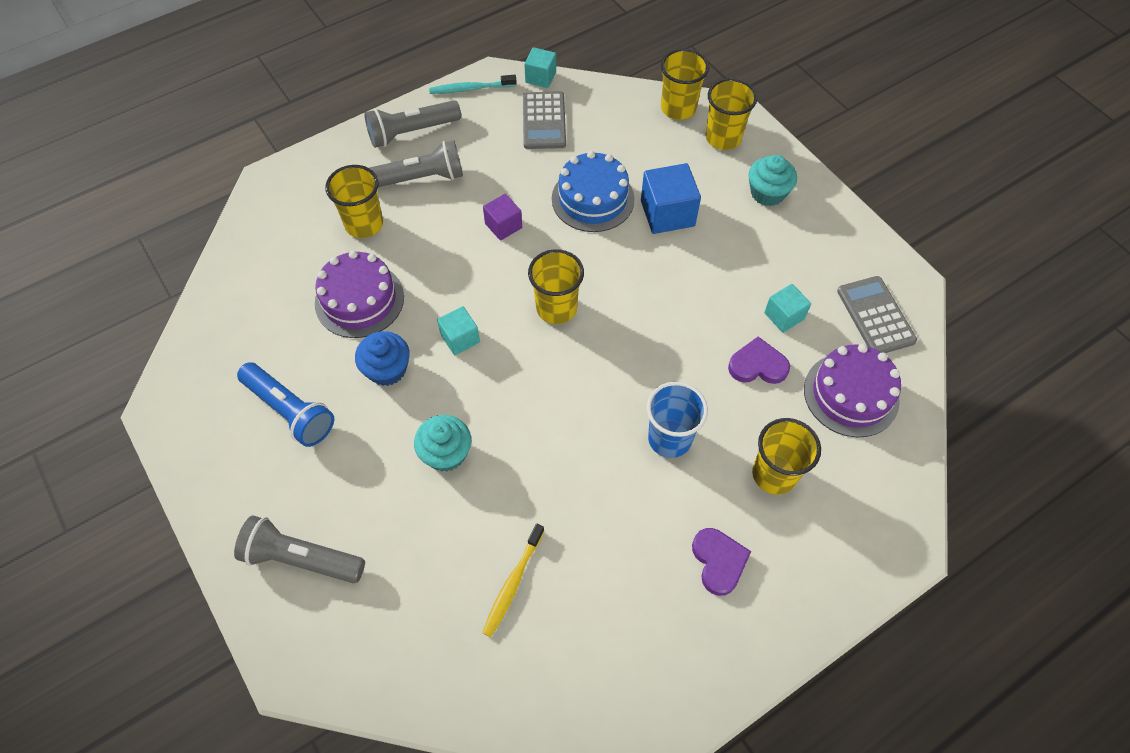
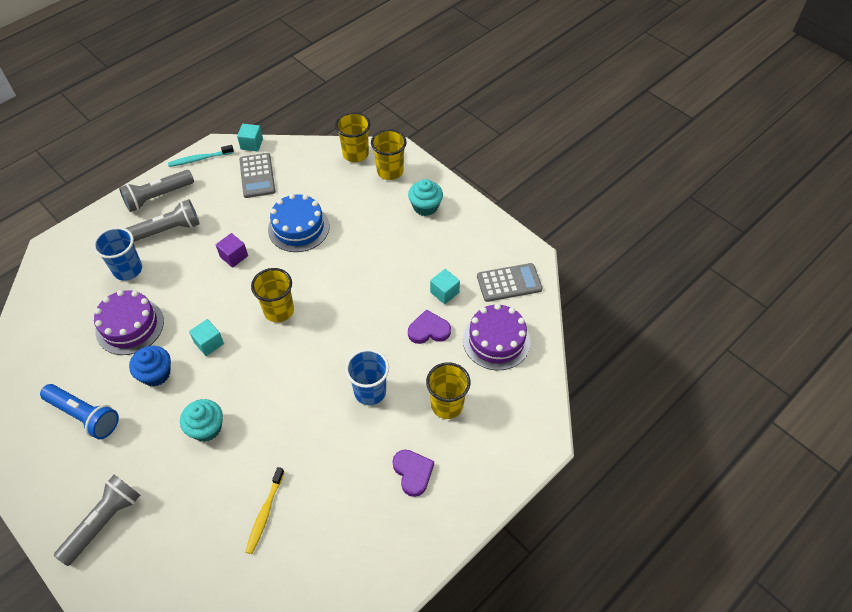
camera: 10 degrees left, 5 degrees down
grey flashlight [234,516,365,583] -> grey flashlight turned 120 degrees clockwise [54,475,140,566]
yellow cup [325,165,383,238] -> blue cup [93,227,142,281]
blue cube [641,163,701,234] -> none
grey calculator [837,276,917,353] -> grey calculator turned 105 degrees clockwise [477,263,542,302]

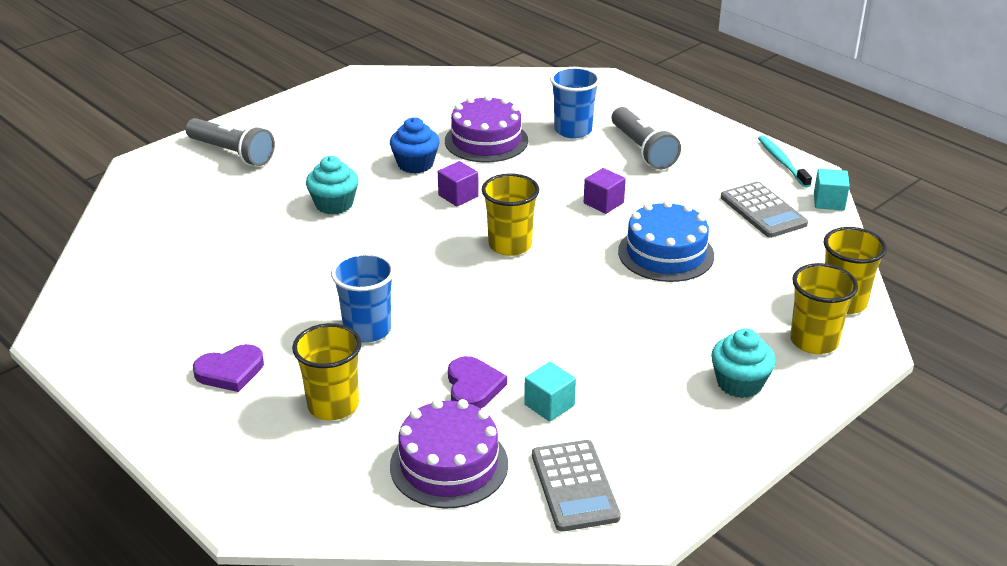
camera: 90 degrees right, 20 degrees down
blue flashlight [40,384,119,439] -> none
grey flashlight [119,170,194,212] -> none
turquoise cube [189,319,224,356] -> purple cube [438,161,479,206]
grey calculator [239,153,275,198] -> grey calculator turned 105 degrees counterclockwise [721,182,808,238]
yellow toothbrush [246,467,284,554] -> none

